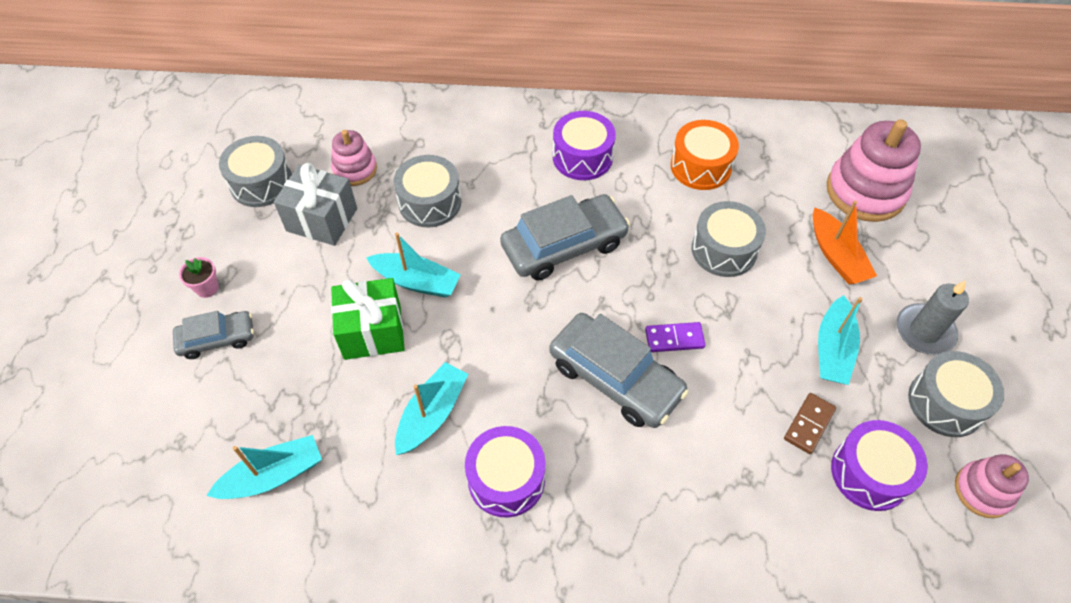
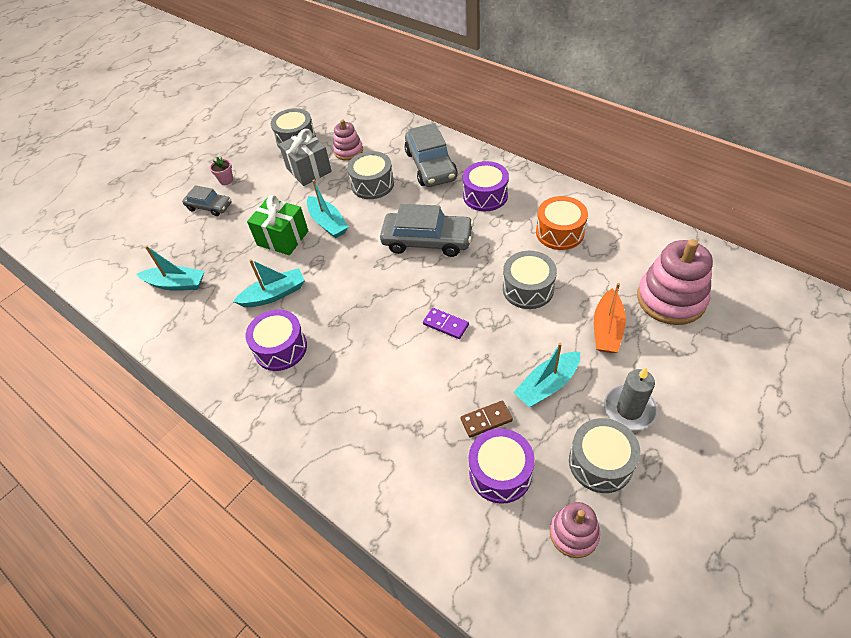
camera: 40 degrees right, 5 degrees down
grey car [549,313,689,428] -> grey car moved to [404,123,458,187]

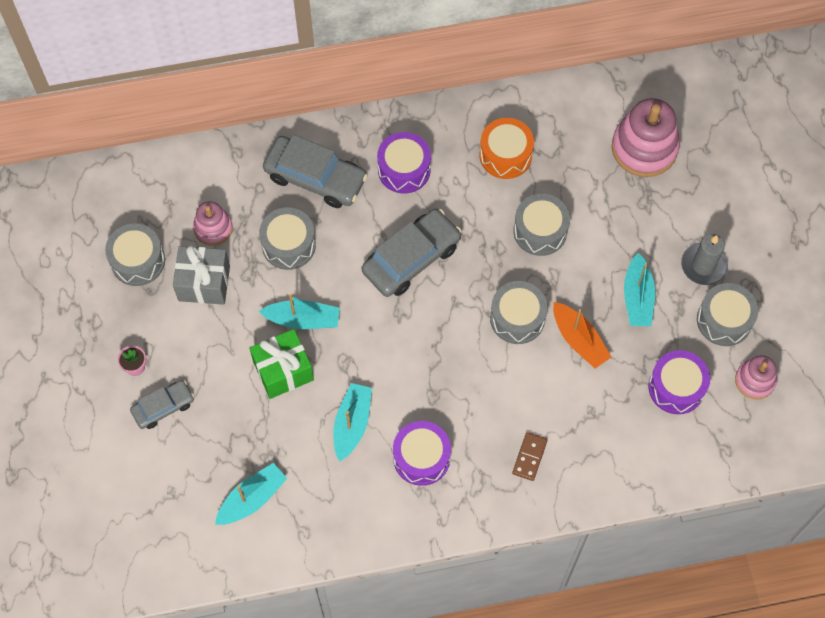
camera: 55 degrees left, 15 degrees up
purple domino [423,308,469,339] -> grey drum [490,281,548,344]
brown domino [460,400,513,438] -> brown domino moved to [512,432,548,481]
orange boat [594,283,626,353] -> orange boat moved to [553,302,611,368]

